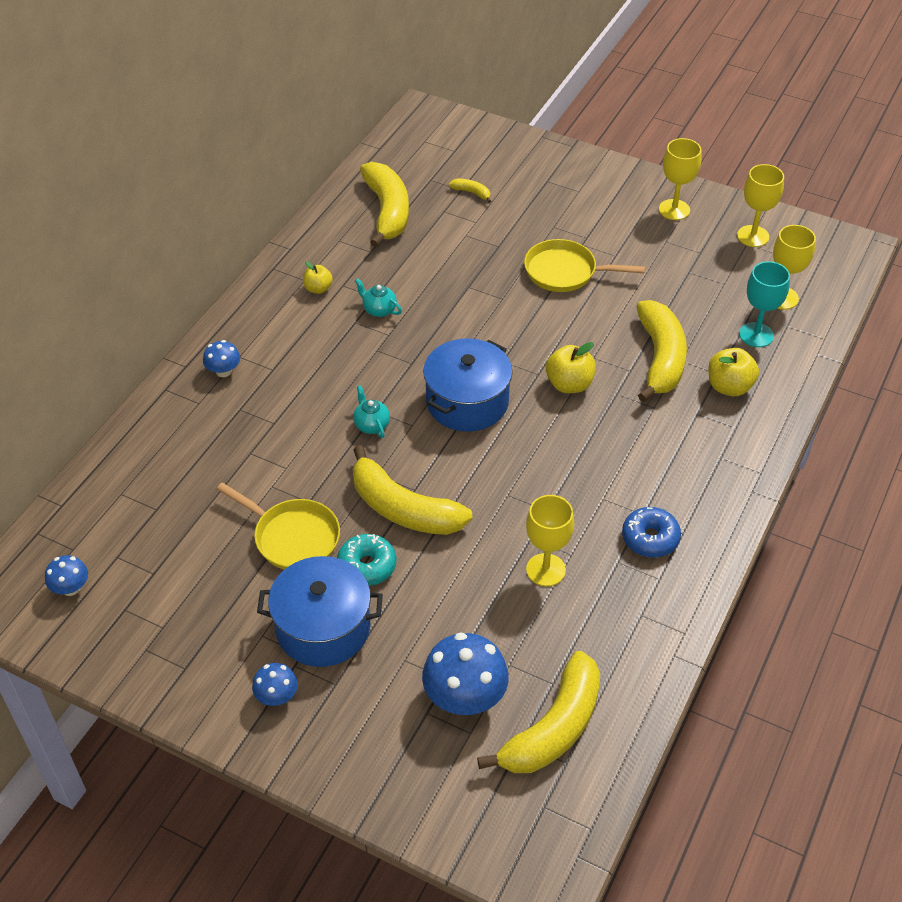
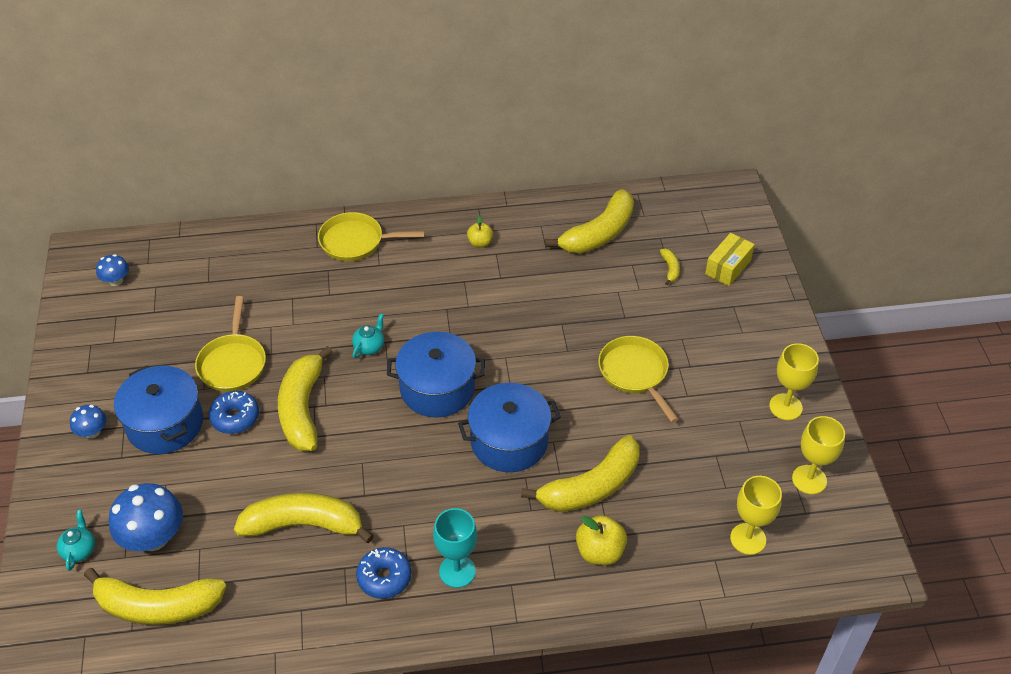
camera: 55 degrees right, 0 degrees up
blue mushroom [203,340,240,377] -> yellow pan [318,212,425,261]
turquoise donut [337,534,396,586] -> blue donut [209,391,259,434]
turquoise teapot [355,278,402,317] -> turquoise teapot moved to [57,510,95,571]
yellow goblet [526,495,574,586] -> yellow banana [234,492,374,543]
yellow apple [546,342,596,393] -> blue pot [458,383,561,472]
turquoise goblet [739,261,790,347] -> turquoise goblet moved to [433,508,477,588]
none -> yellow box [705,233,755,286]

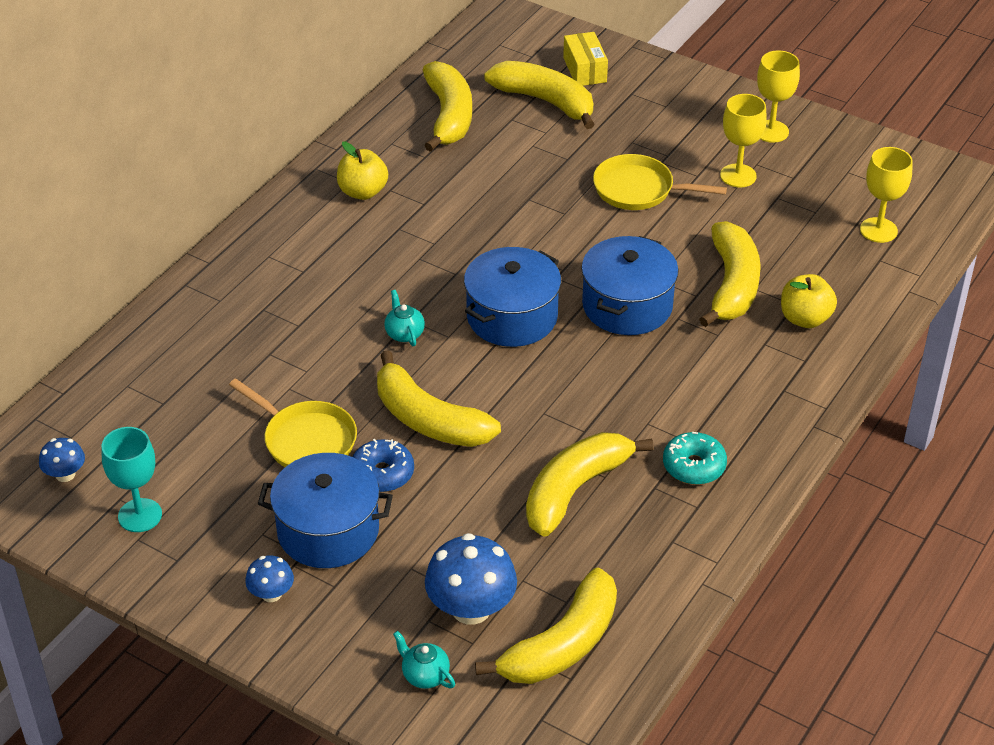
camera: 50 degrees left, 5 degrees down
yellow pan [318,212,425,261] -> none
blue donut [356,547,411,599] -> turquoise donut [663,432,727,485]
turquoise goblet [433,508,477,588] -> turquoise goblet moved to [102,427,162,532]
yellow apple [467,216,493,247] -> yellow apple [337,141,388,200], size x1.58
yellow banana [660,249,680,285] -> yellow banana [484,61,595,129], size x2.41
yellow goblet [792,416,845,494] -> yellow goblet moved to [720,94,767,188]

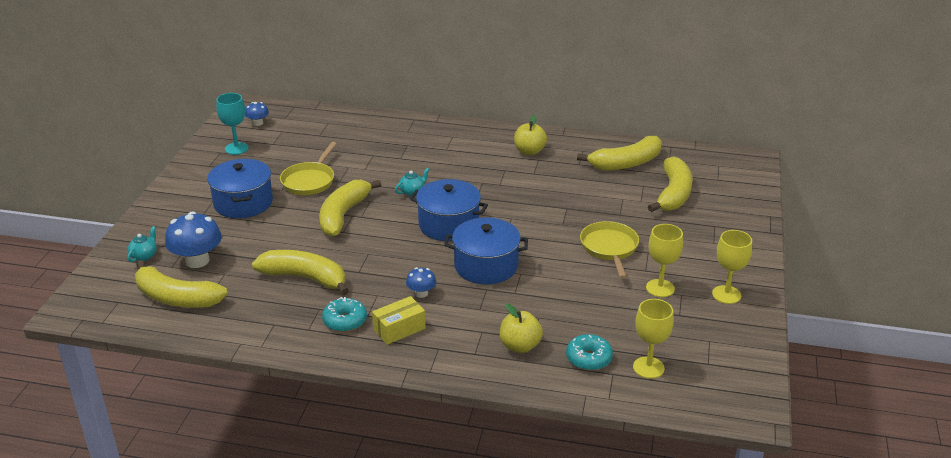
camera: 70 degrees right, 10 degrees down
blue mushroom [245,555,294,602] -> blue mushroom moved to [406,267,436,298]
blue donut [353,439,414,492] -> none
yellow box [563,32,608,86] -> yellow box moved to [372,296,426,345]
yellow banana [699,221,761,327] -> none
none -> turquoise donut [566,334,613,371]

